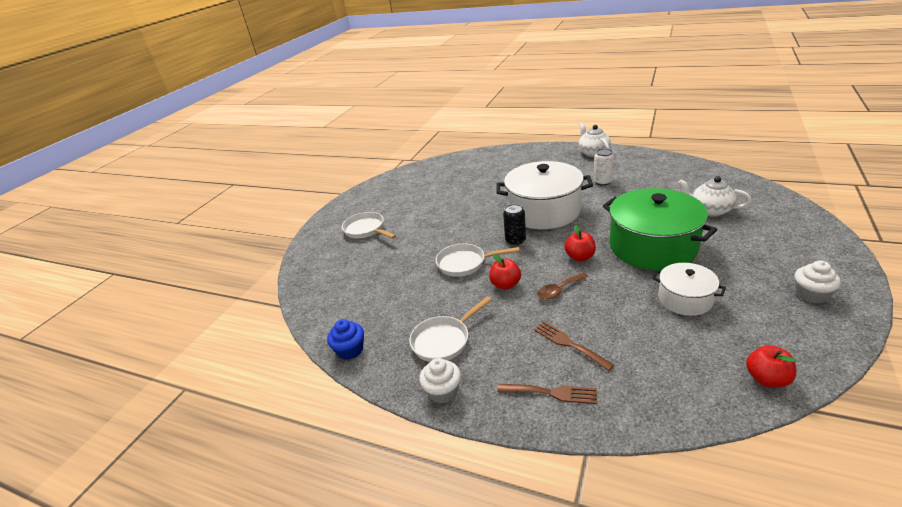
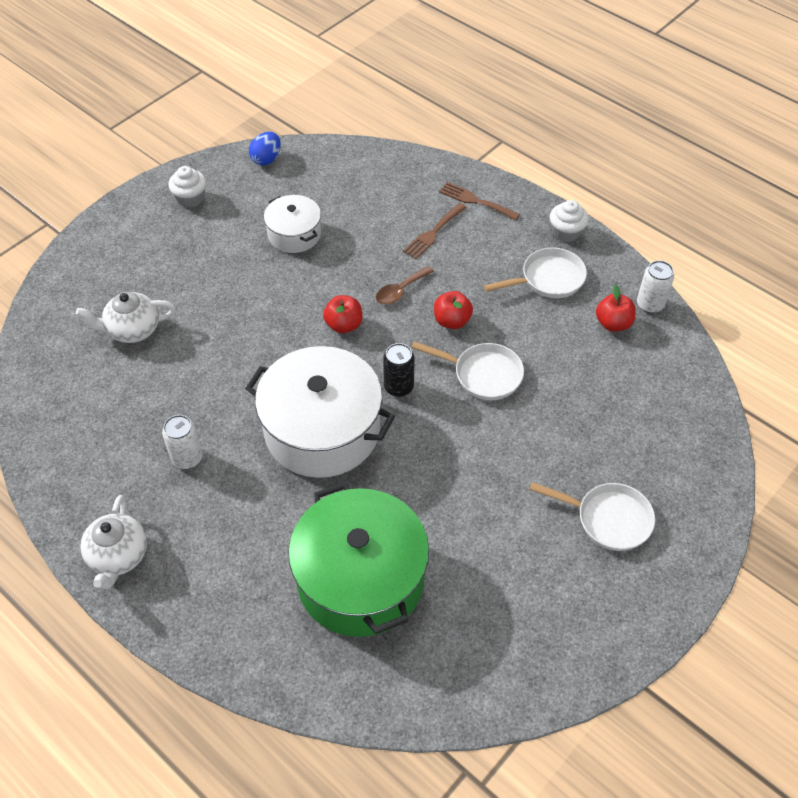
camera: 165 degrees left, 20 degrees up
blue cupcake [327,319,364,360] -> white can [637,260,674,313]
white pan [342,212,396,239] -> white pan turned 45 degrees counterclockwise [529,482,655,551]
brown fork [534,321,614,371] -> brown fork turned 60 degrees clockwise [403,203,466,259]
brown spoon [537,273,588,299] -> brown spoon turned 150 degrees clockwise [376,266,434,304]
green pot [603,188,717,270] -> green pot moved to [288,482,429,637]
white teapot [678,176,752,217] -> white teapot turned 120 degrees clockwise [76,292,176,343]
red apple [746,345,797,387] -> red apple moved to [596,285,636,331]
none -> blue egg [249,132,281,165]

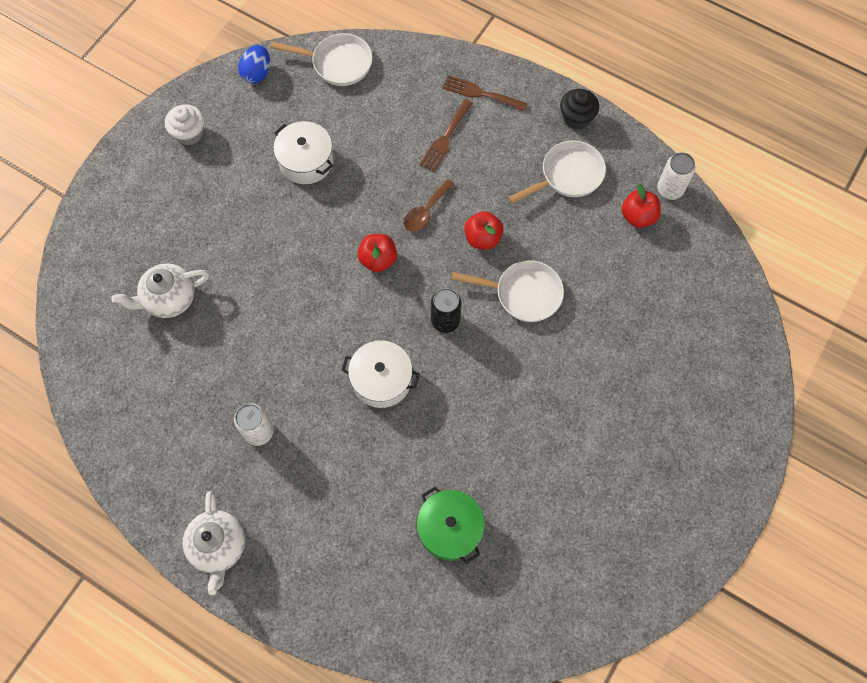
camera: 10 degrees left, 15 degrees up
white pot [245,346,395,478] -> white pot [341,340,420,408], size x0.53
green pot [288,482,429,637] -> green pot [416,486,485,564], size x0.53
white pan [529,482,655,551] -> white pan moved to [271,33,373,86]
white cupcake [550,200,589,242] -> black cupcake [560,89,599,130]

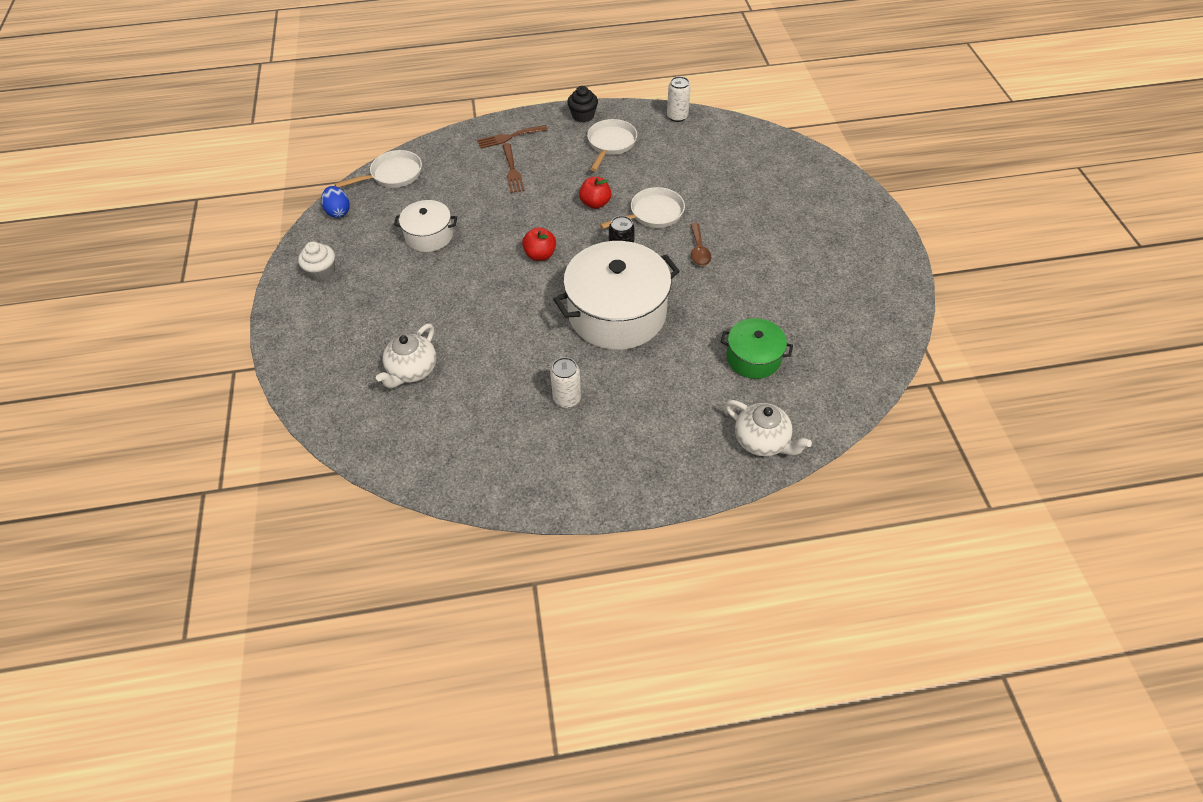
camera: 40 degrees left, 15 degrees down
white teapot [182,491,245,595] -> white teapot moved to [725,400,812,456]
white pot [341,340,420,408] -> white pot [553,241,680,350], size x1.88
brown spoon [404,179,455,232] -> brown spoon moved to [690,223,711,266]
red apple [622,183,661,228] -> none

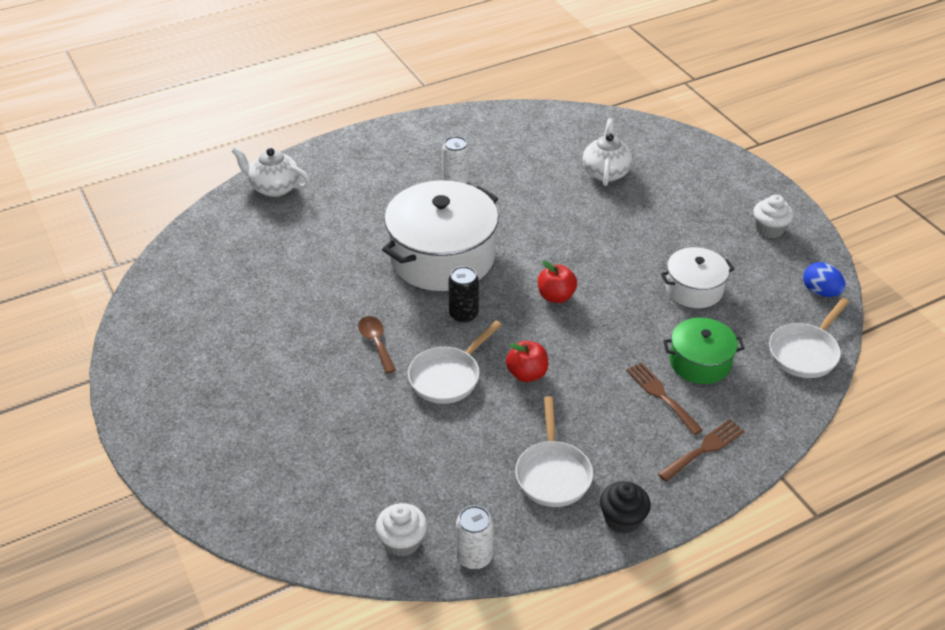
camera: 160 degrees right, 10 degrees down
green pot [721,318,793,379] -> green pot moved to [663,318,745,384]
none -> white cupcake [375,503,427,557]

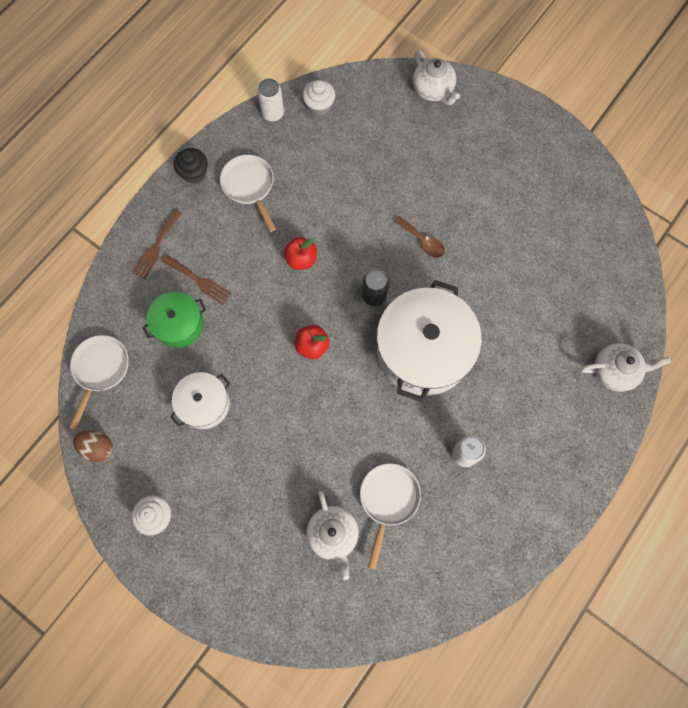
camera: 155 degrees right, 30 degrees up
white pan [408,321,502,404] -> white pan moved to [360,464,421,570]
blue egg [803,262,846,297] -> brown egg [73,430,113,462]
none -> white teapot [413,50,460,105]

